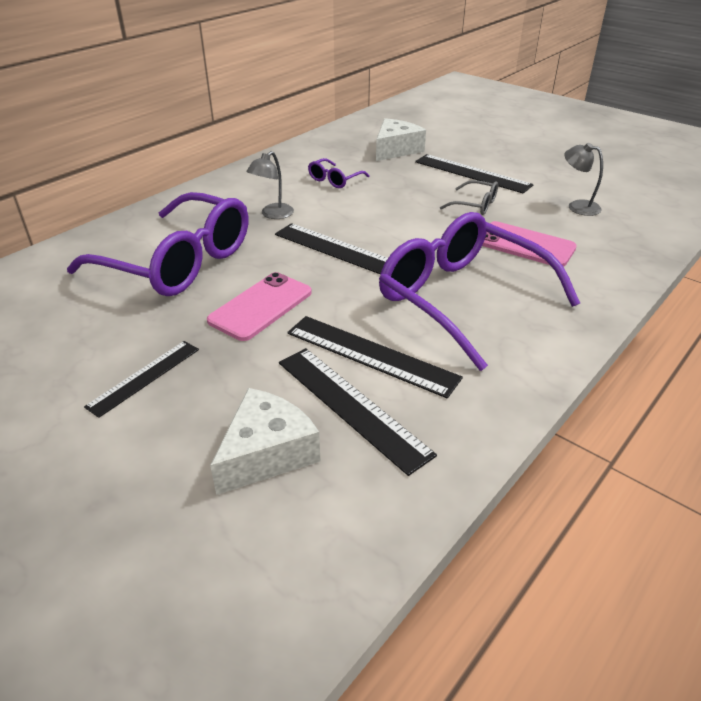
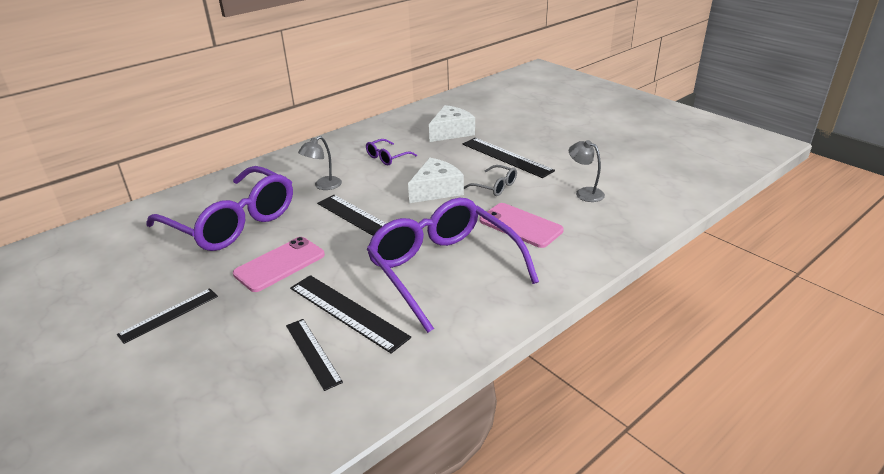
camera: 10 degrees right, 5 degrees down
white cheese [210,388,320,495] -> white cheese moved to [408,158,464,203]
black ruler [279,348,437,476] -> black ruler [286,319,343,391], size x0.65

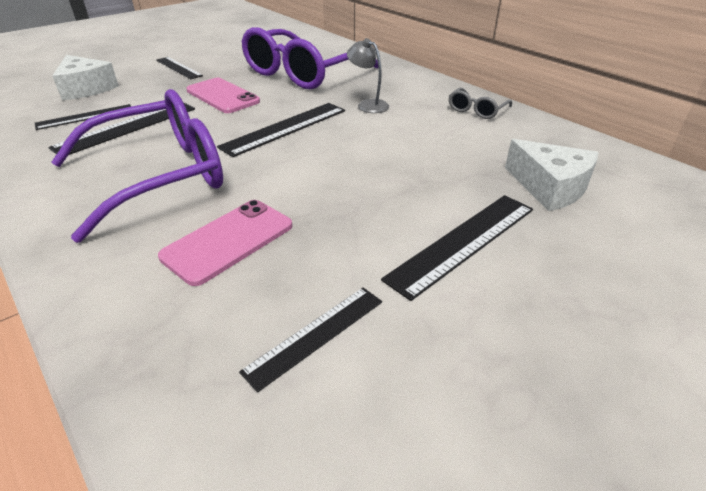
camera: 90 degrees right, 5 degrees up
purple glasses [366,139,417,165] -> none
white cheese [408,158,464,203] -> white cheese moved to [52,55,119,100]
grey glasses [464,165,517,196] -> grey glasses moved to [449,88,512,119]
grey lamp [569,140,605,202] -> black ruler [239,288,382,392]

